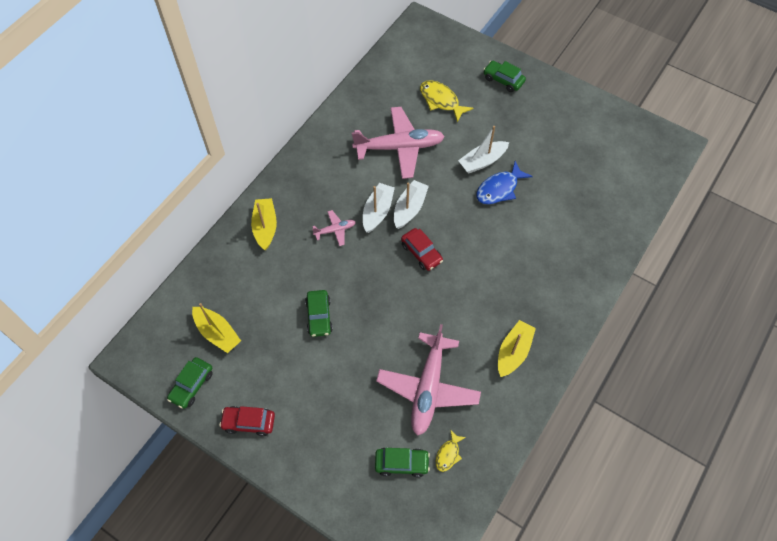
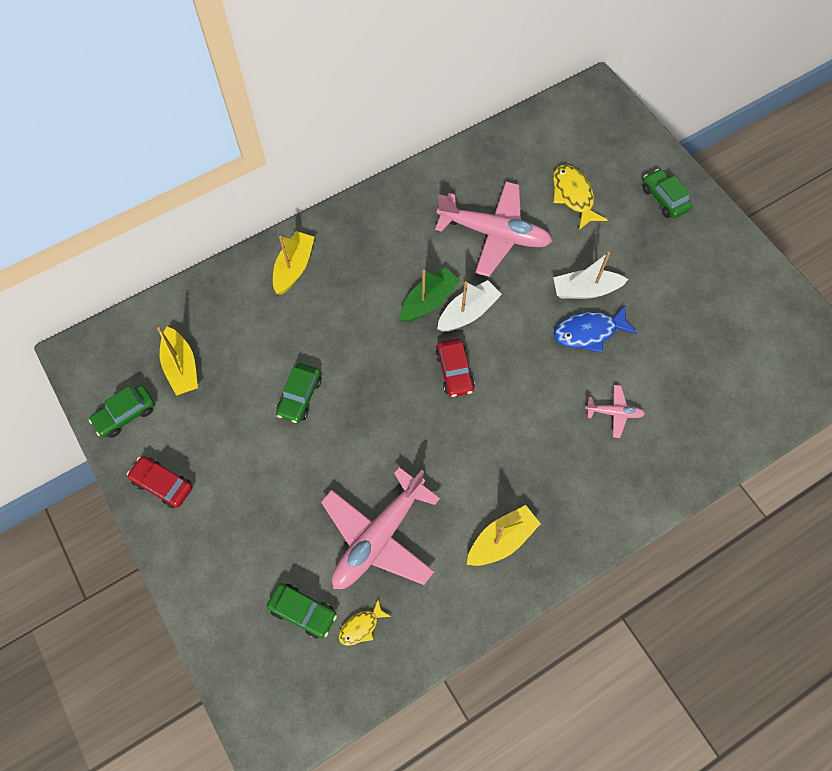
camera: 25 degrees right, 5 degrees up
pink plane [312,210,356,246] -> pink plane moved to [585,385,645,438]
white boat [363,183,395,233] -> green boat [400,267,460,322]

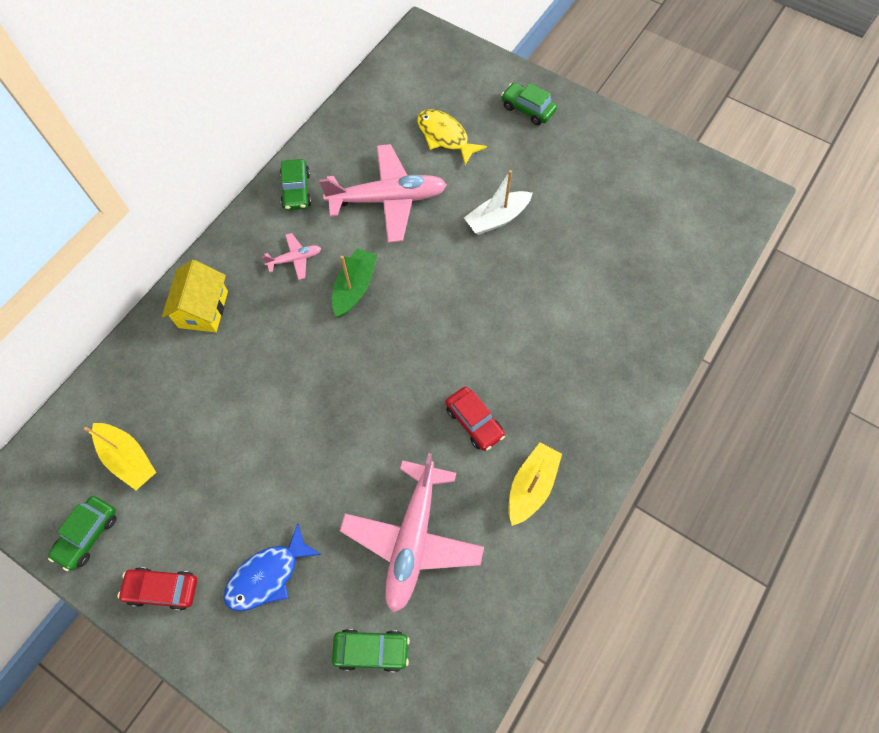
camera: 25 degrees left, 0 degrees up
yellow boat [273,231,315,295] -> yellow house [162,260,228,332]
green car [276,363,322,423] -> green car moved to [280,159,311,210]
yellow fish [339,600,391,646] -> none
red car [435,339,475,397] -> red car moved to [445,387,505,451]
white boat [437,280,502,331] -> none
blue fish [554,304,637,353] -> blue fish moved to [224,524,322,611]
pink plane [585,385,645,438] -> pink plane moved to [262,233,321,280]

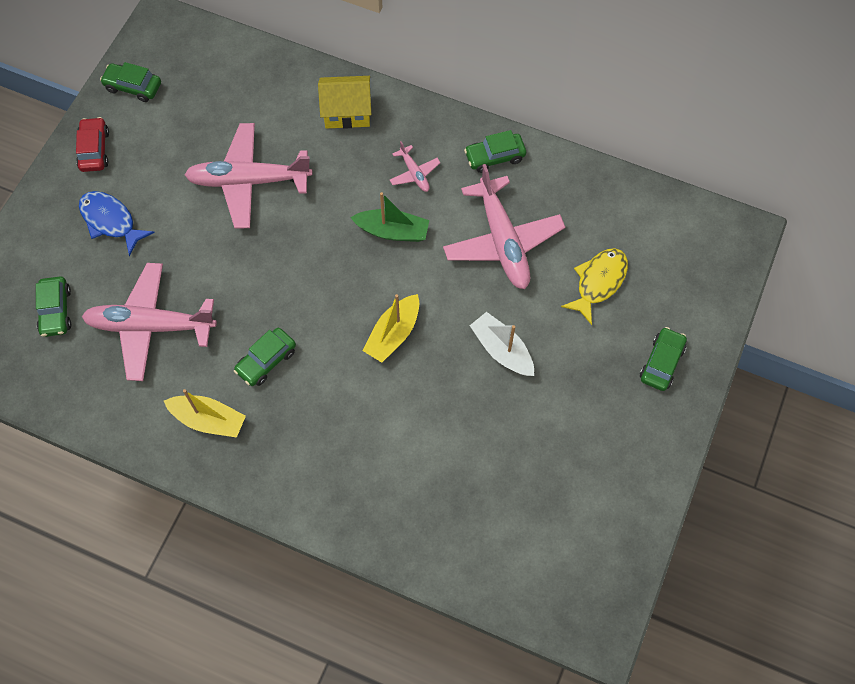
camera: 80 degrees right, 0 degrees up
yellow boat [84,423,156,490] -> yellow boat moved to [363,294,419,363]
red car [445,387,505,451] -> green car [234,328,296,386]
none -> pink plane [184,123,312,229]

